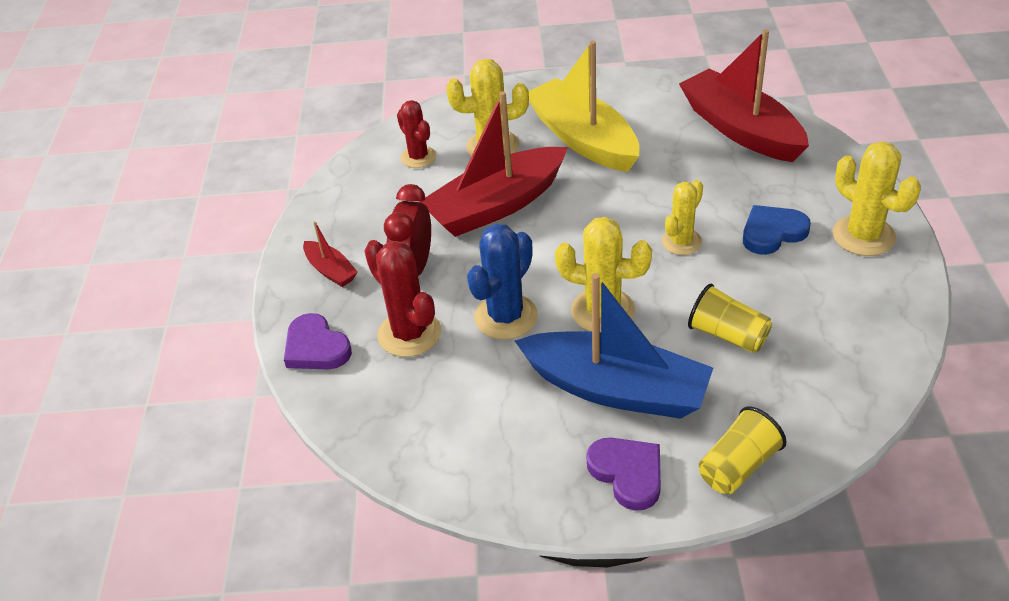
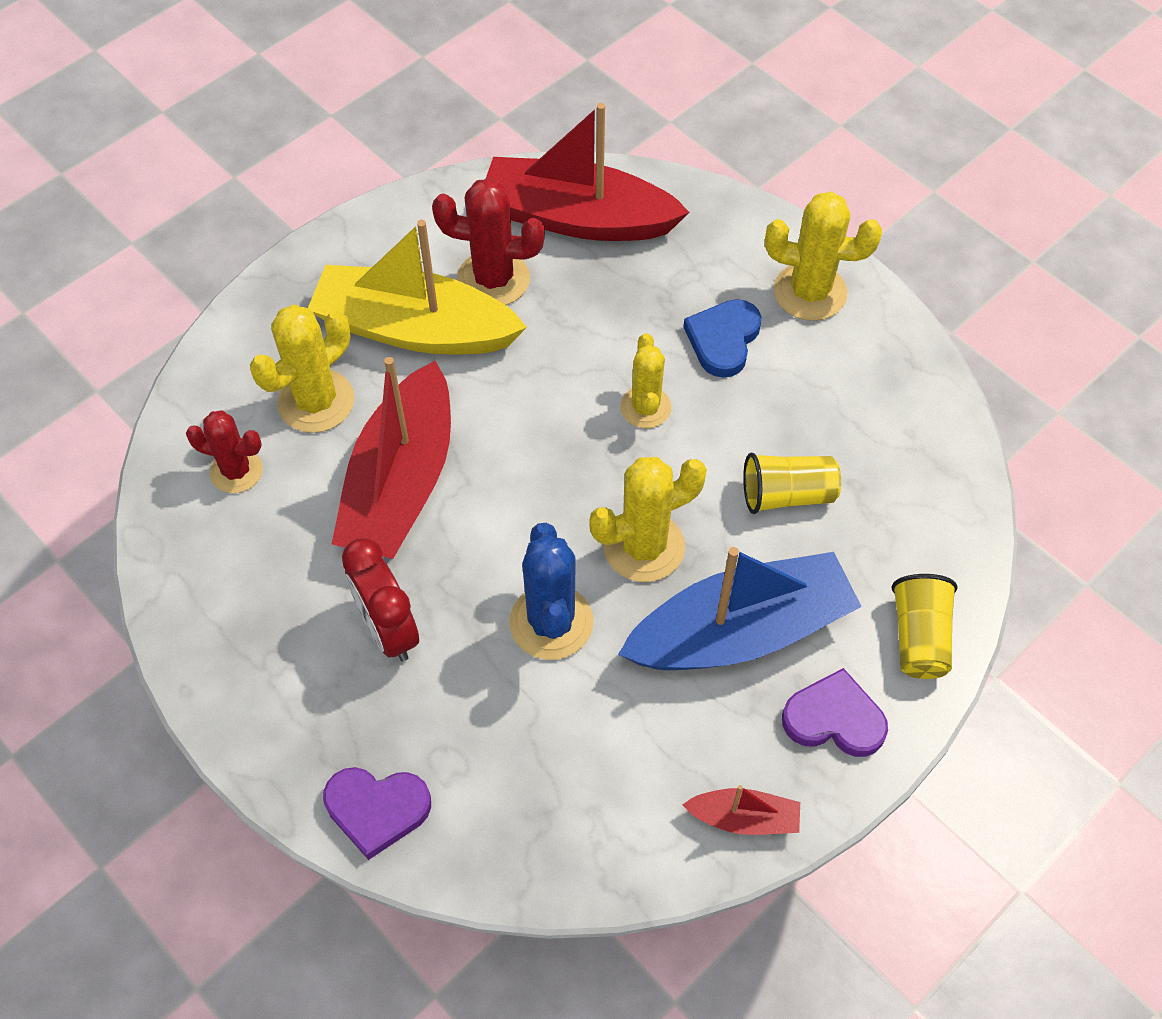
camera: 45 degrees left, 15 degrees up
red boat [303,221,358,287] -> red boat moved to [683,785,800,835]
red cactus [364,240,441,357] -> red cactus moved to [432,178,545,305]

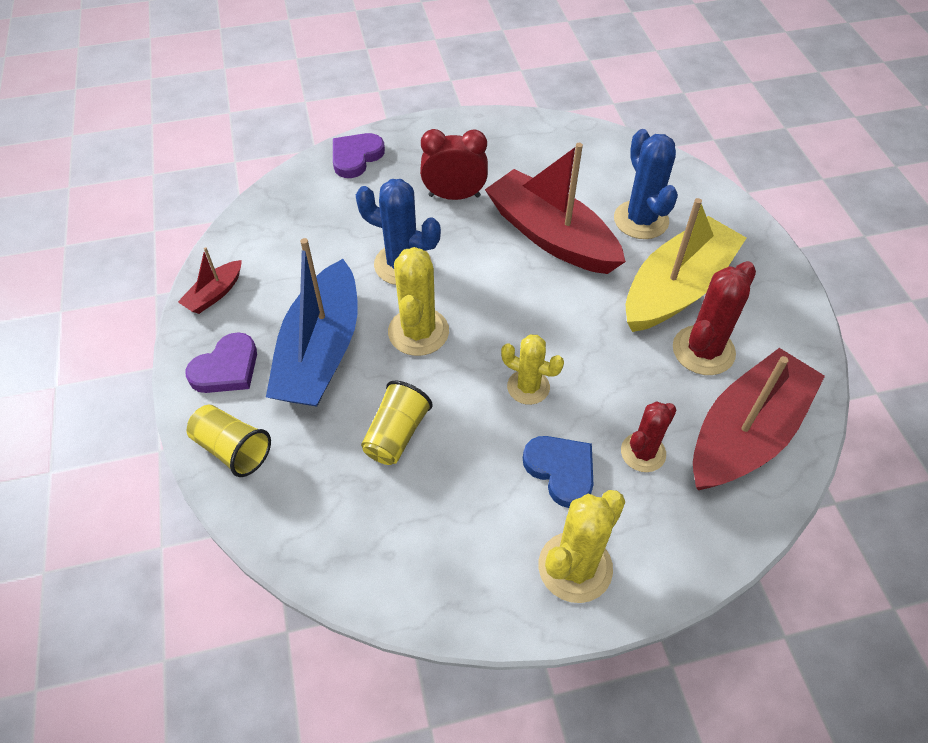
camera: 120 degrees right, 5 degrees down
red cactus [186,411,263,493] -> red cactus moved to [621,402,676,472]
yellow cactus [250,304,355,433] -> blue cactus [614,129,678,239]

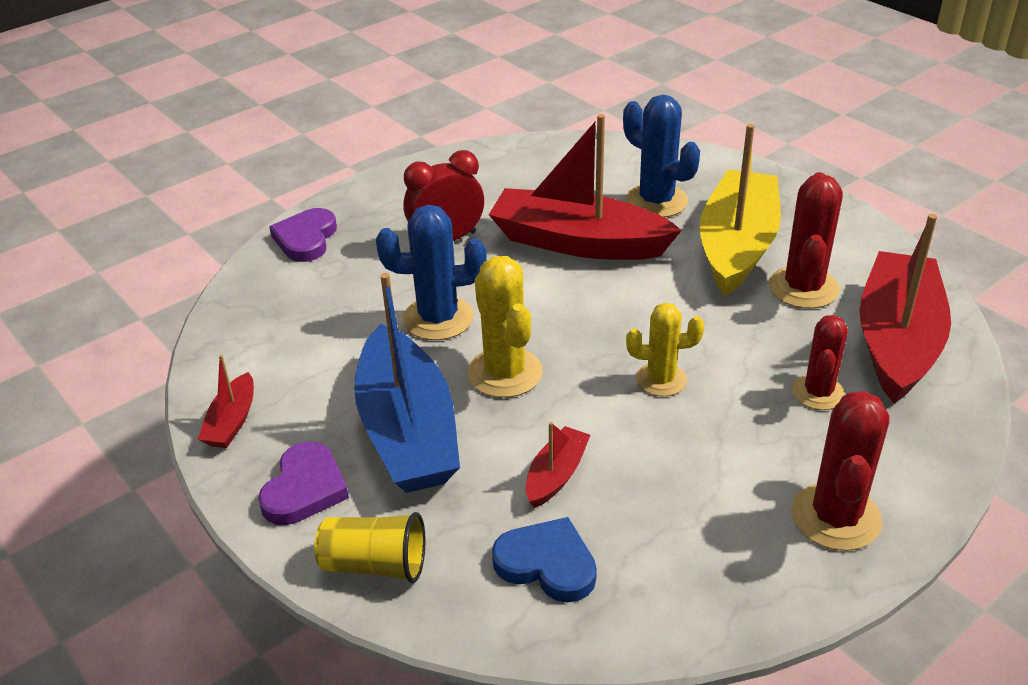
camera: 25 degrees left, 15 degrees down
yellow cup [361,381,433,465] -> red boat [526,422,590,508]
blue heart [523,436,594,508] -> blue heart moved to [492,517,597,602]
yellow cactus [539,490,625,603] -> red cactus [792,391,890,551]

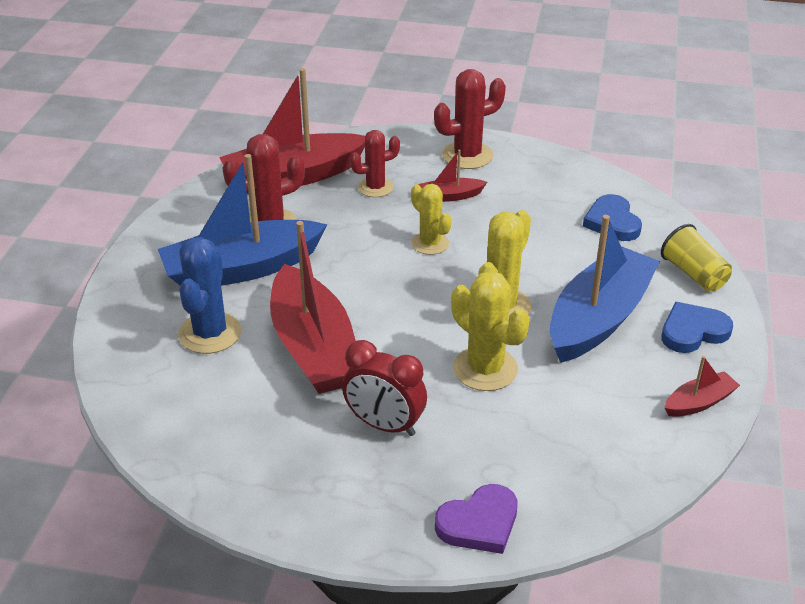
camera: 130 degrees left, 0 degrees up
purple heart [258,442,349,525] -> blue heart [661,302,733,353]
blue cactus [376,205,487,340] -> yellow cactus [451,271,530,391]
red boat [526,422,590,508] -> red boat moved to [418,150,487,202]
yellow boat [699,124,781,296] -> blue boat [158,154,328,286]

